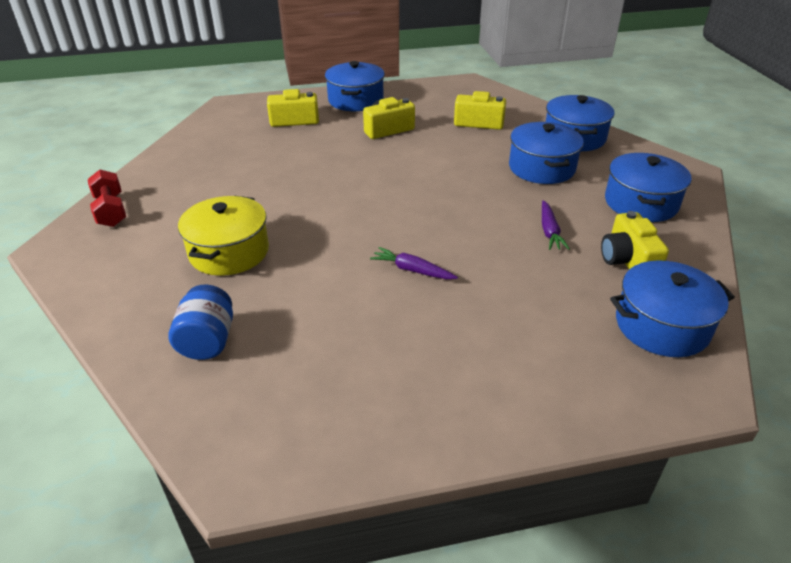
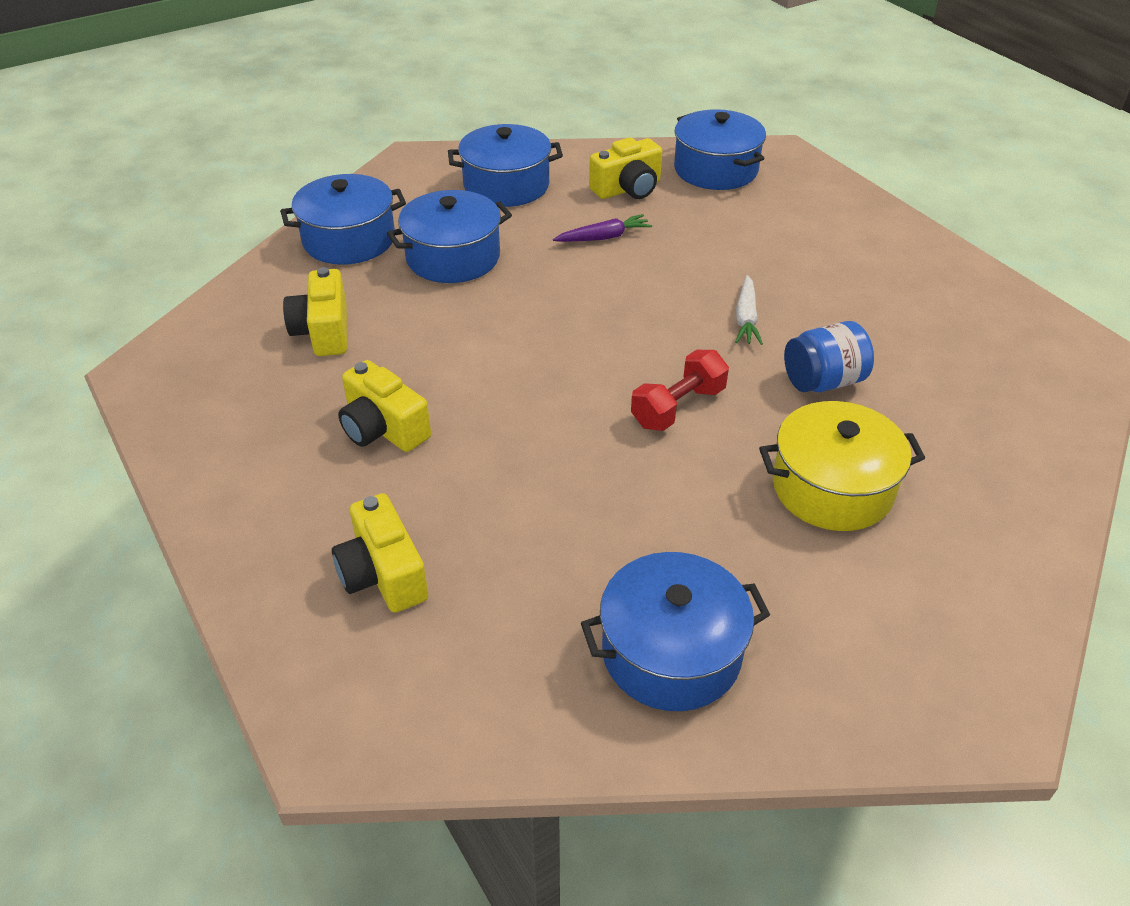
camera: 110 degrees left, 5 degrees up
red dumbbell [88,170,126,227] -> red dumbbell moved to [631,350,729,431]
blue jar [168,285,233,360] -> blue jar moved to [784,321,874,392]
blue pot [325,61,385,111] -> blue pot moved to [581,552,770,711]
purple carrot [370,247,458,279] -> white carrot [735,275,763,345]

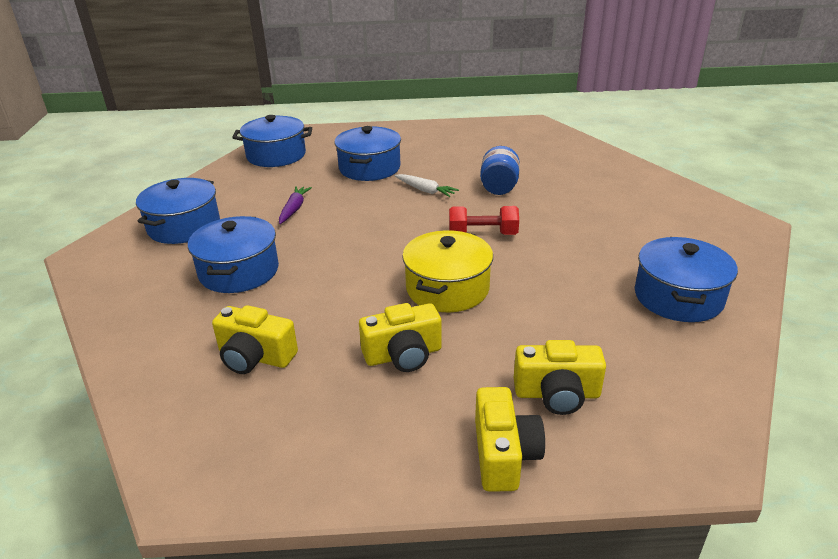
camera: 60 degrees left, 10 degrees down
blue pot [280,174,406,265] -> blue pot moved to [334,126,401,181]
yellow camera [589,137,662,199] -> yellow camera moved to [475,387,545,492]
red dumbbell [631,350,729,431] -> red dumbbell turned 75 degrees counterclockwise [449,206,519,235]
yellow pot [759,401,925,531] -> yellow pot moved to [402,230,493,312]

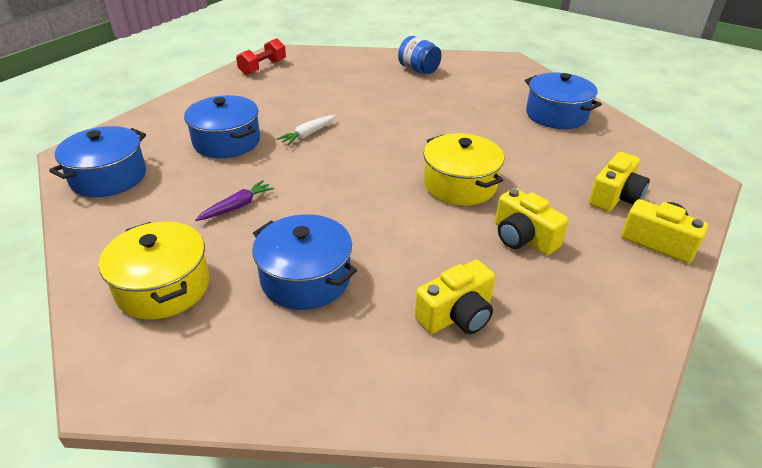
camera: 55 degrees left, 5 degrees up
blue pot [136,178,220,244] -> yellow pot [99,221,210,320]
purple carrot [279,186,312,224] -> purple carrot turned 90 degrees clockwise [195,180,275,221]
yellow camera [359,303,442,372] -> yellow camera turned 120 degrees clockwise [495,188,569,255]
white carrot [395,174,459,197] -> white carrot turned 150 degrees clockwise [277,115,336,145]
red dumbbell [449,206,519,235] -> red dumbbell moved to [236,38,286,75]
blue jar [480,146,520,195] -> blue jar moved to [398,36,442,74]

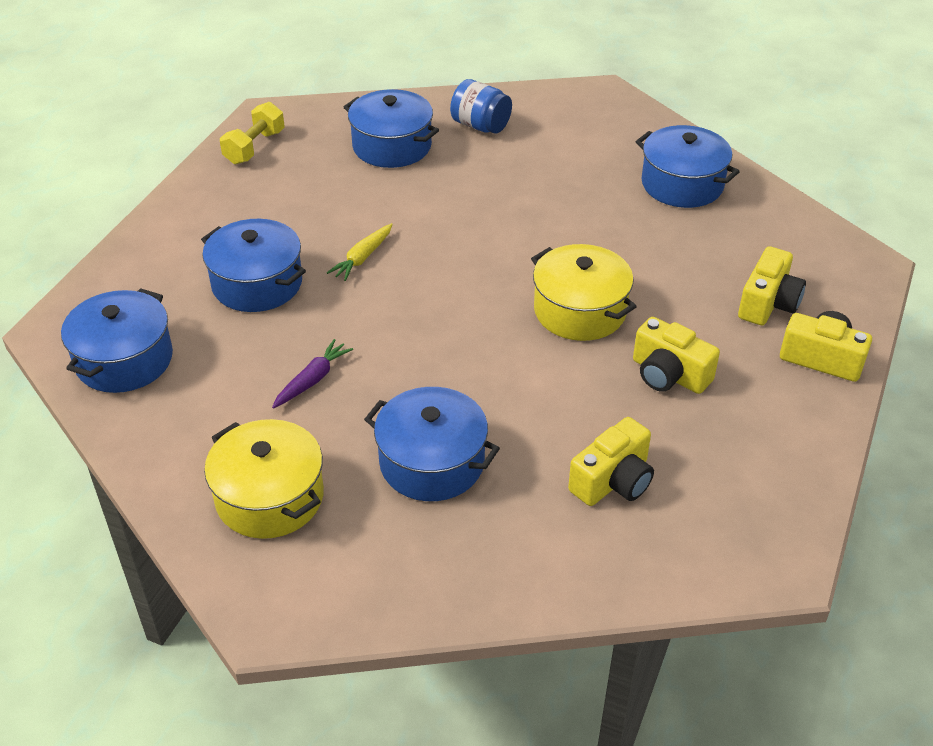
camera: 10 degrees left, 5 degrees up
red dumbbell [236,38,286,75] -> yellow dumbbell [220,102,285,164]
white carrot [277,115,336,145] -> yellow carrot [327,223,393,281]
none -> blue pot [344,89,439,168]

